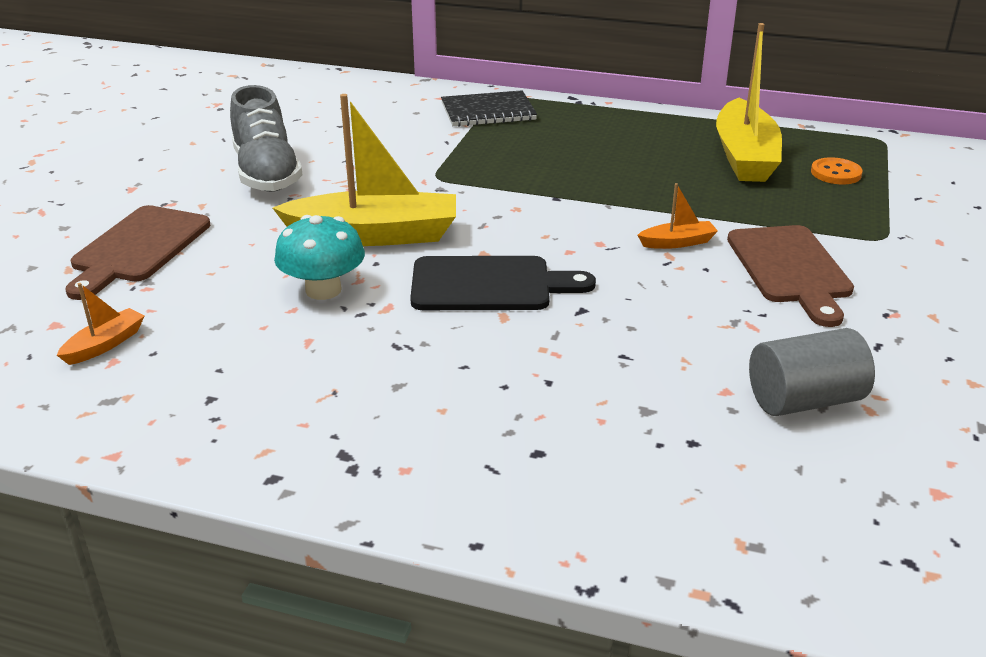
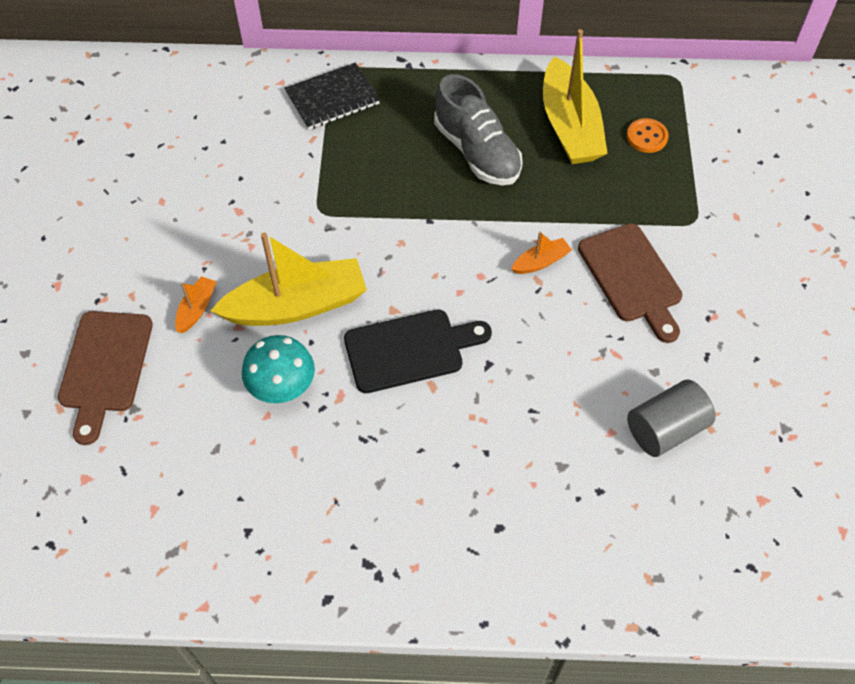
camera: 15 degrees left, 25 degrees up
orange boat [57,283,145,365] -> orange boat moved to [175,276,217,333]
grey shoe [230,85,303,192] -> grey shoe moved to [434,74,523,185]

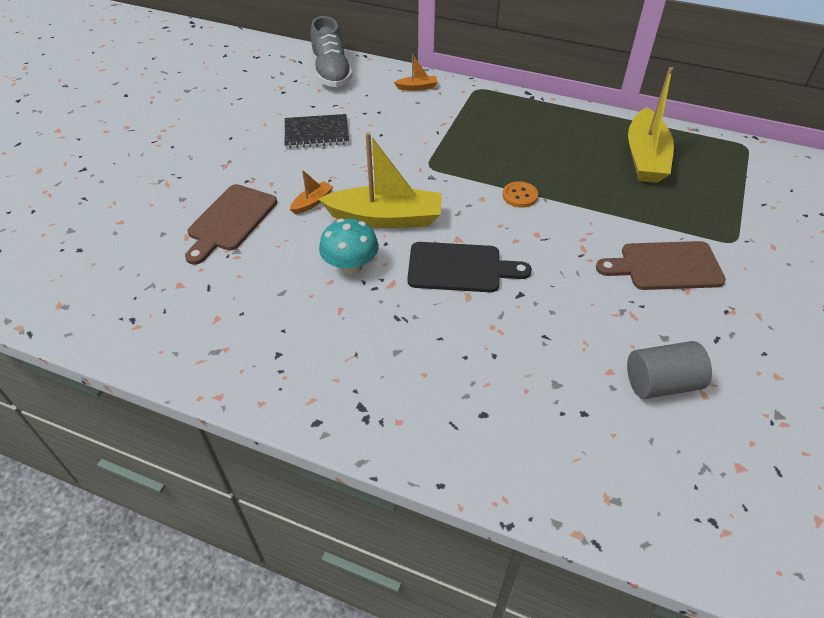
camera: 20 degrees right, 10 degrees down
black notebook [285,63,380,130] -> black notebook moved to [285,114,349,149]
grey shoe [434,74,523,185] -> grey shoe moved to [311,16,353,87]
orange boat [511,232,572,274] -> orange boat moved to [394,54,438,91]
brown cutting board [578,223,682,343] -> brown cutting board turned 90 degrees clockwise [596,241,726,290]
orange button [626,118,669,153] -> orange button moved to [503,181,538,208]

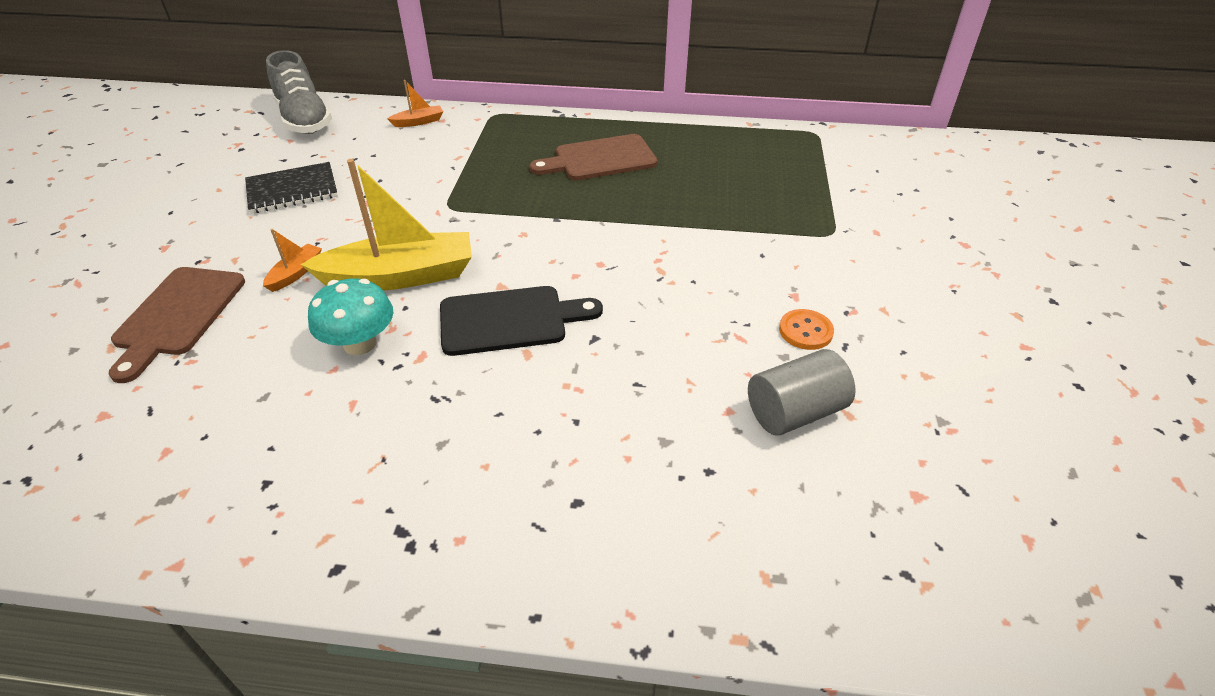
camera: 15 degrees left, 5 degrees down
orange button [503,181,538,208] -> orange button moved to [779,309,834,350]
brown cutting board [596,241,726,290] -> brown cutting board moved to [530,134,657,180]
yellow boat [628,67,674,183] -> none

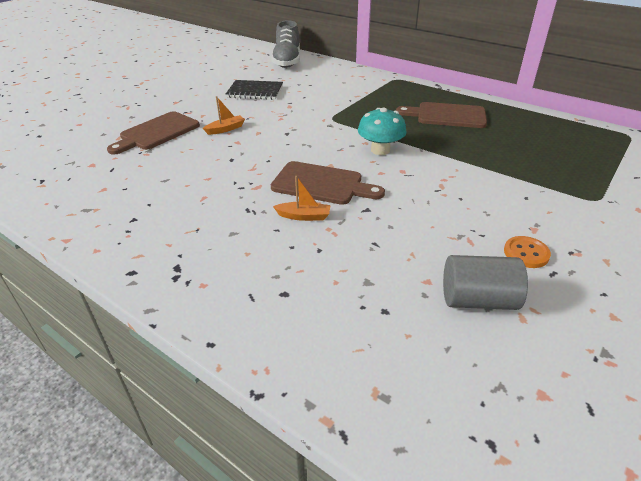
camera: 30 degrees right, 5 degrees down
yellow boat [300,159,472,290] -> none
turquoise mushroom [308,278,394,355] -> turquoise mushroom moved to [358,107,407,155]
orange boat [387,80,443,127] -> orange boat moved to [273,176,331,221]
black cutting board [440,286,603,356] -> brown cutting board [271,161,385,205]

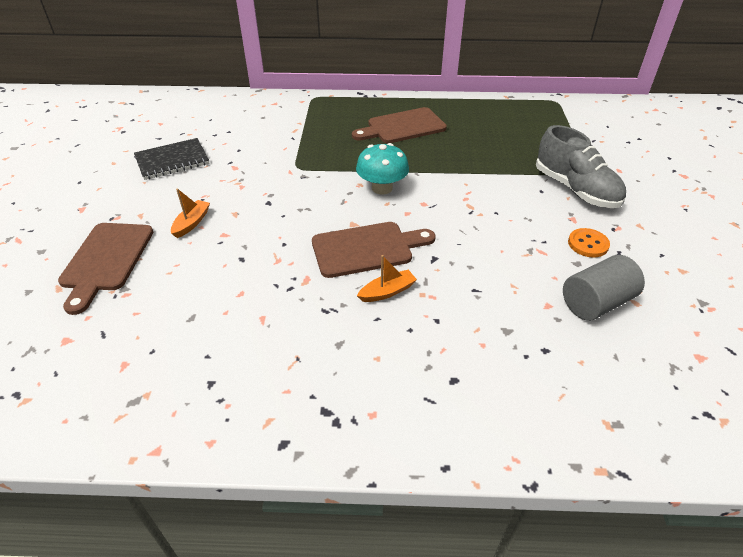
camera: 35 degrees left, 5 degrees up
grey shoe [271,20,300,68] -> grey shoe moved to [536,125,626,208]

